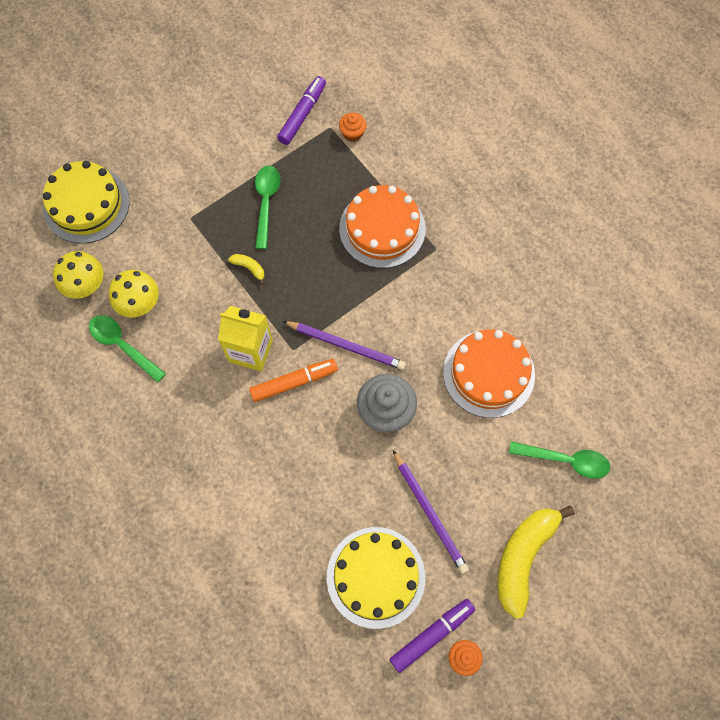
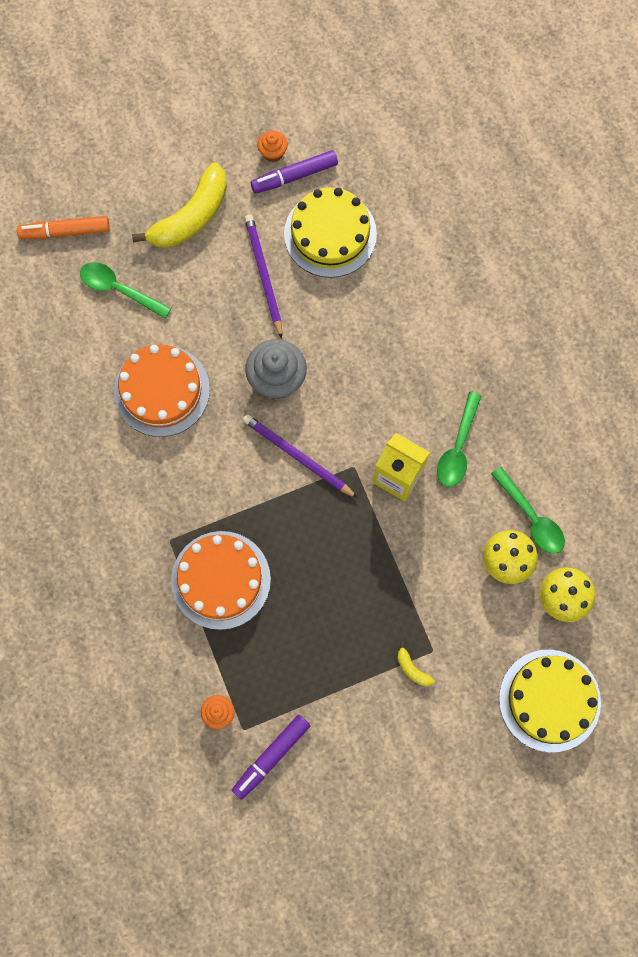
camera: 165 degrees left, 5 degrees up
yellow banana [228,254,264,285] -> yellow banana moved to [397,642,435,686]
orange marker [249,359,338,402] -> orange marker moved to [17,216,110,239]
green spoon [255,166,280,249] -> green spoon moved to [437,392,481,487]

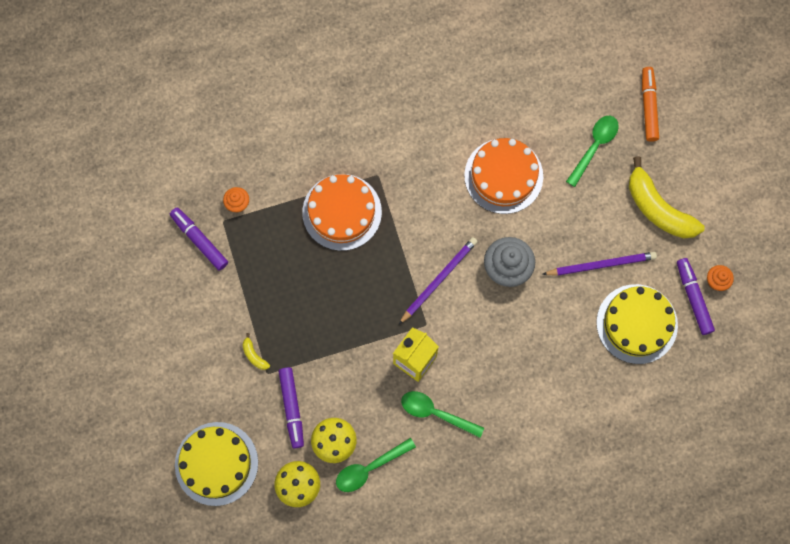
camera: 95 degrees right, 0 degrees up
yellow banana [397,642,435,686] -> yellow banana turned 90 degrees counterclockwise [243,333,270,370]
none -> purple marker [279,367,304,448]

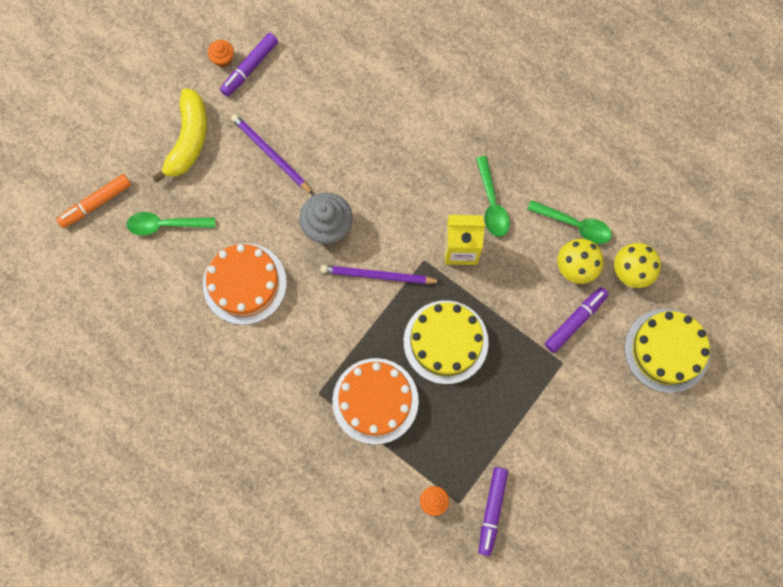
camera: 125 degrees left, 0 degrees up
yellow banana [243,333,270,370] -> none
yellow cake [596,284,678,364] -> yellow cake moved to [404,300,489,384]

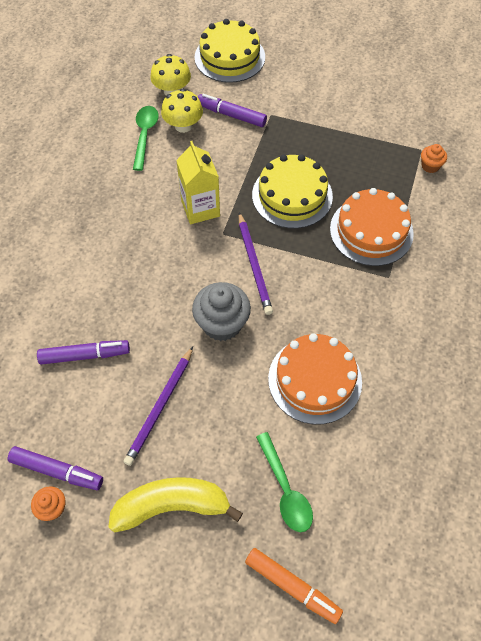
camera: 110 degrees left, 15 degrees down
green spoon [476,156,510,237] -> none
purple marker [478,467,508,556] -> purple marker moved to [37,340,130,365]

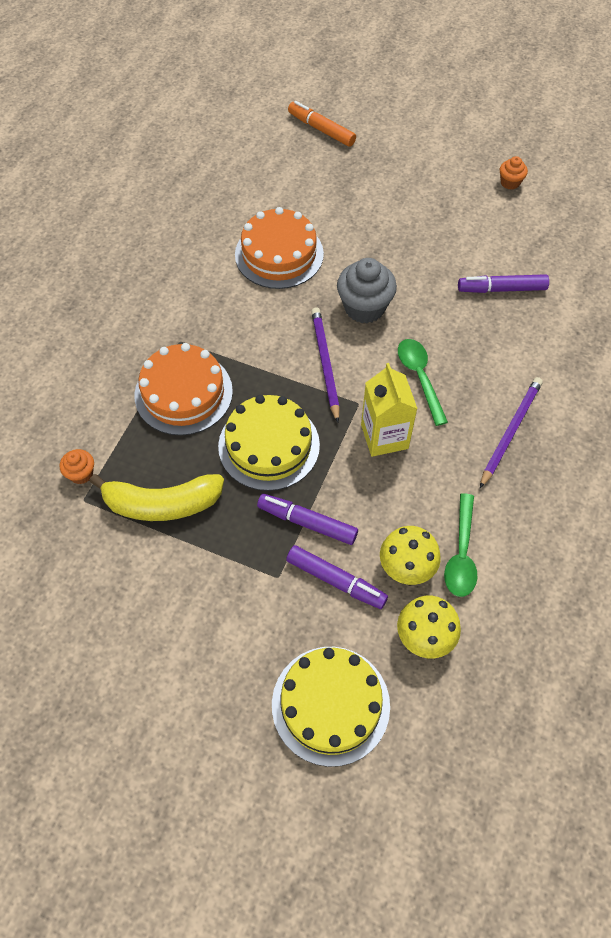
camera: 175 degrees left, 0 degrees up
purple marker [8,446,103,490] -> purple marker moved to [257,494,358,545]
yellow banana [109,477,243,533] -> yellow banana moved to [89,474,224,521]
purple pencil [124,347,193,466] -> purple pencil moved to [480,377,543,488]
green spoon [256,432,313,532] -> green spoon moved to [398,339,448,426]

